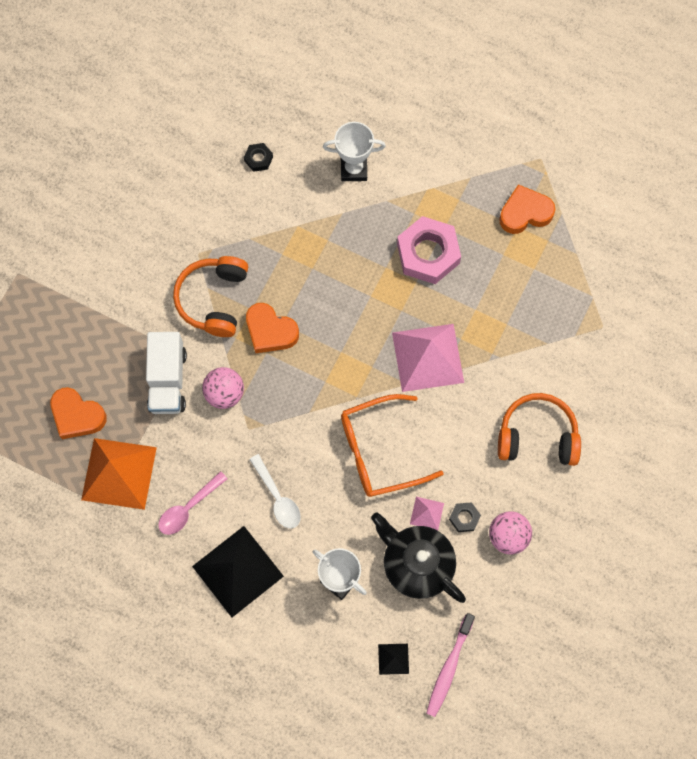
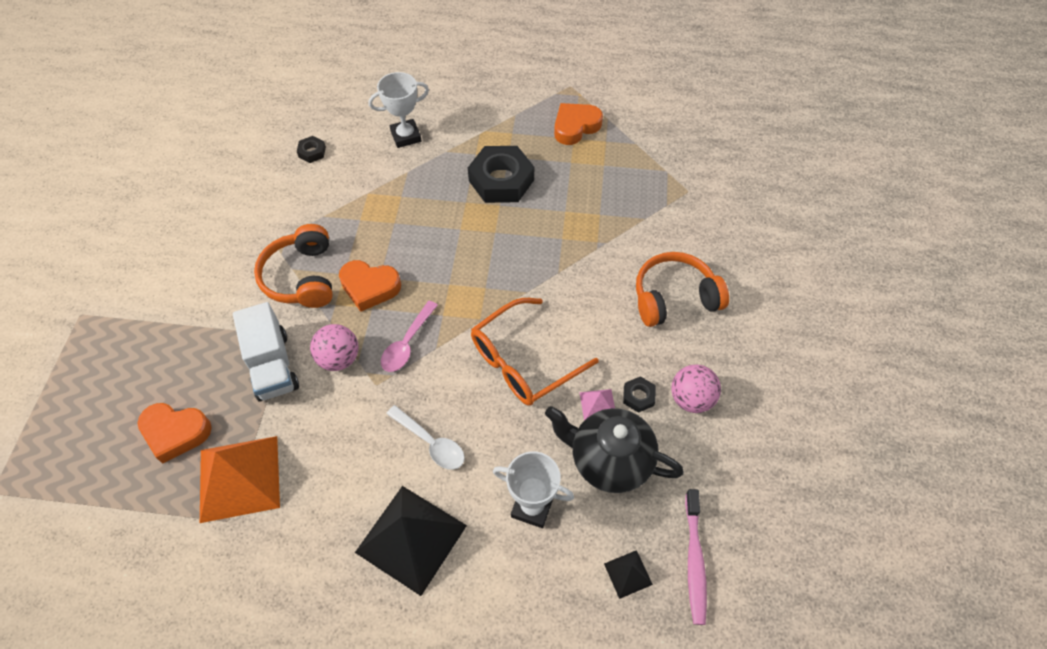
camera: 20 degrees left, 15 degrees down
pink spoon [158,471,228,535] -> pink spoon moved to [381,301,438,372]
pink pyramid [392,324,464,392] -> none
pink nut [397,216,461,284] -> black nut [468,146,534,203]

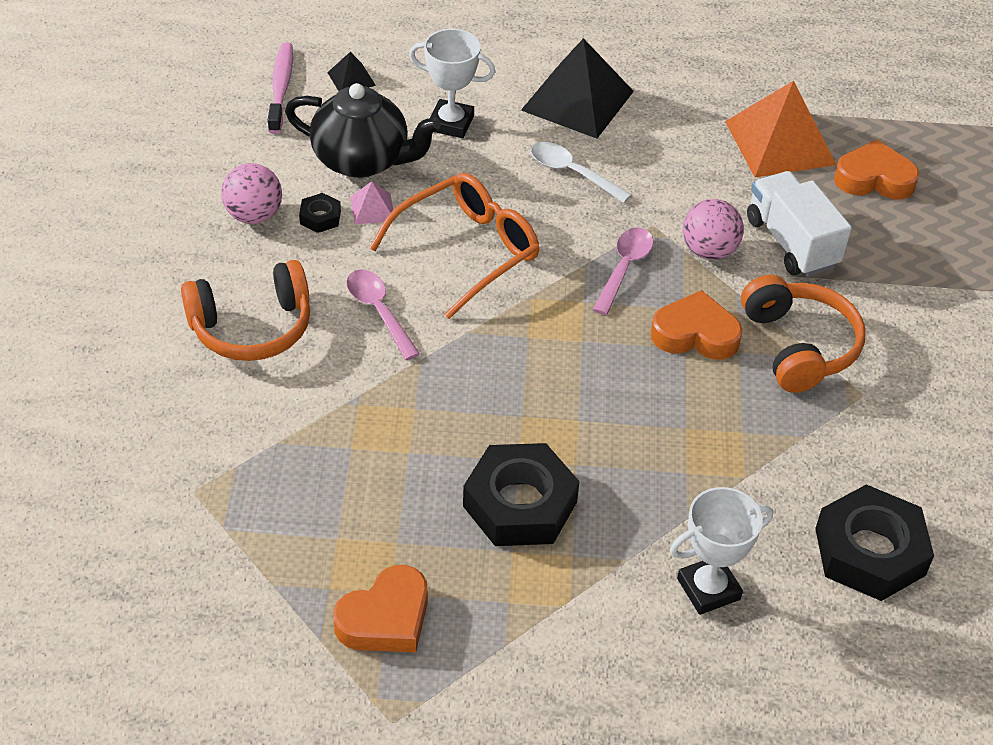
camera: 175 degrees right, 10 degrees down
black nut [297,136,326,163] -> black nut [815,484,934,601], size x2.22
none -> pink spoon [346,269,420,360]

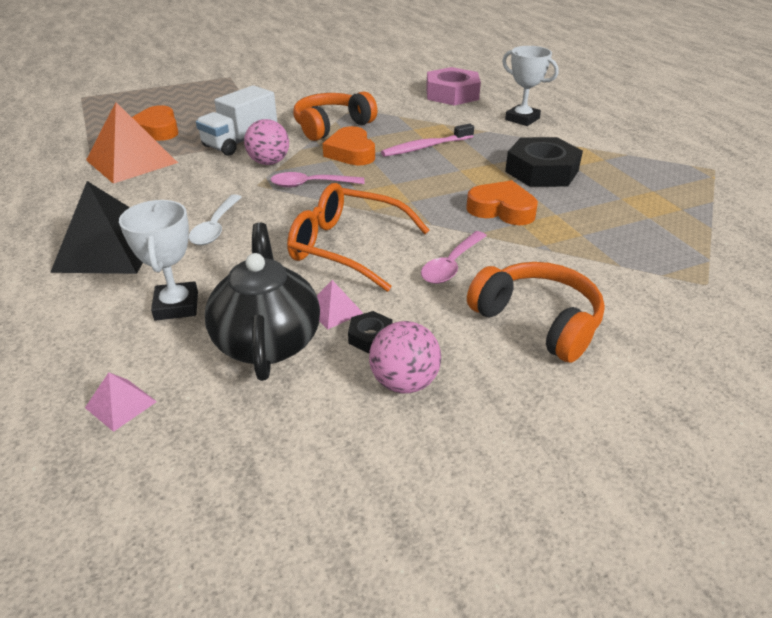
camera: 115 degrees left, 10 degrees down
pink toothbrush [268,42,293,134] -> pink toothbrush moved to [381,123,474,157]
black pyramid [327,52,376,91] -> pink pyramid [85,373,157,432]
orange heart [333,565,428,652] -> orange heart moved to [466,180,538,225]
black nut [815,484,934,601] -> pink nut [426,67,481,105]

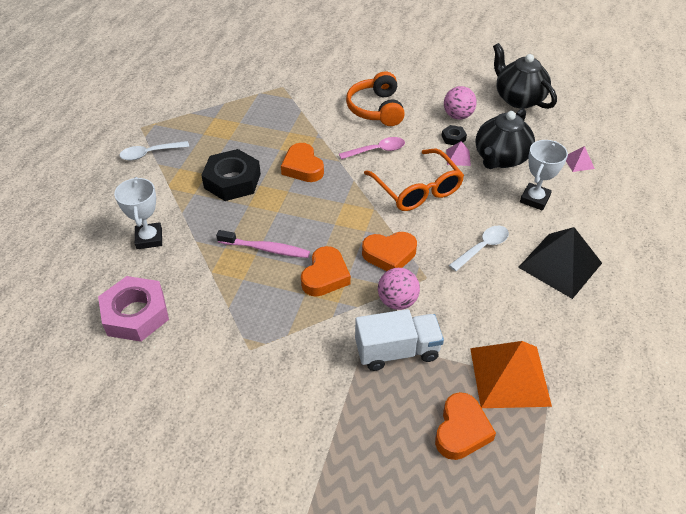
camera: 140 degrees left, 10 degrees up
pink spoon [270,172,364,188] -> orange heart [362,232,417,271]
orange headphones [293,91,377,141] -> none
none -> white spoon [120,141,189,160]
none -> black teapot [493,43,557,109]

